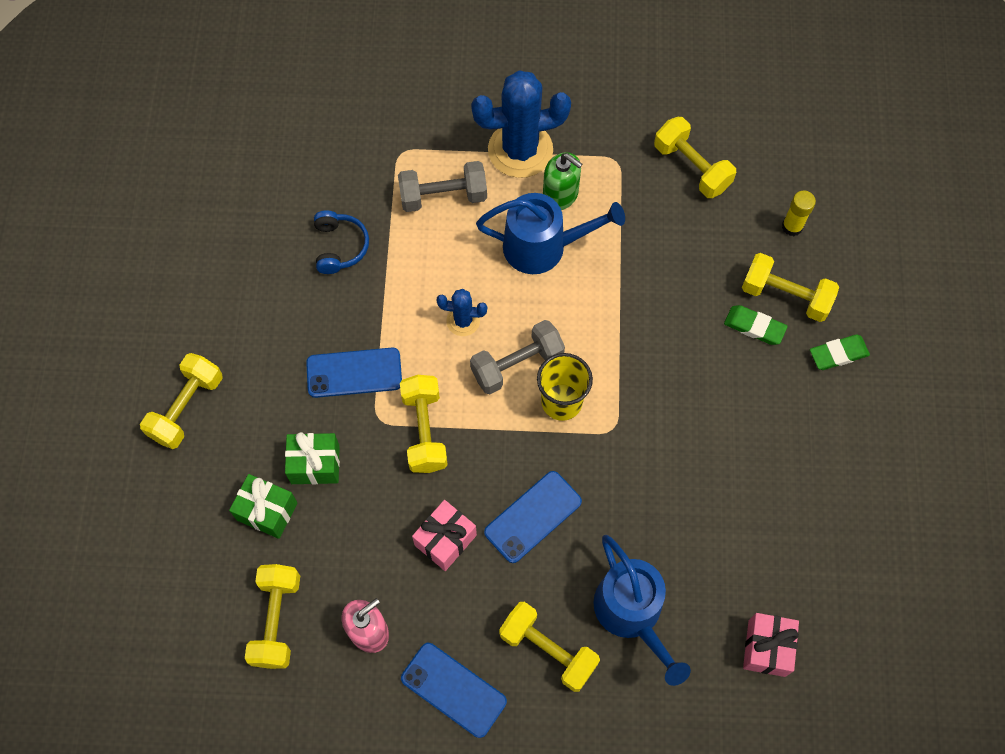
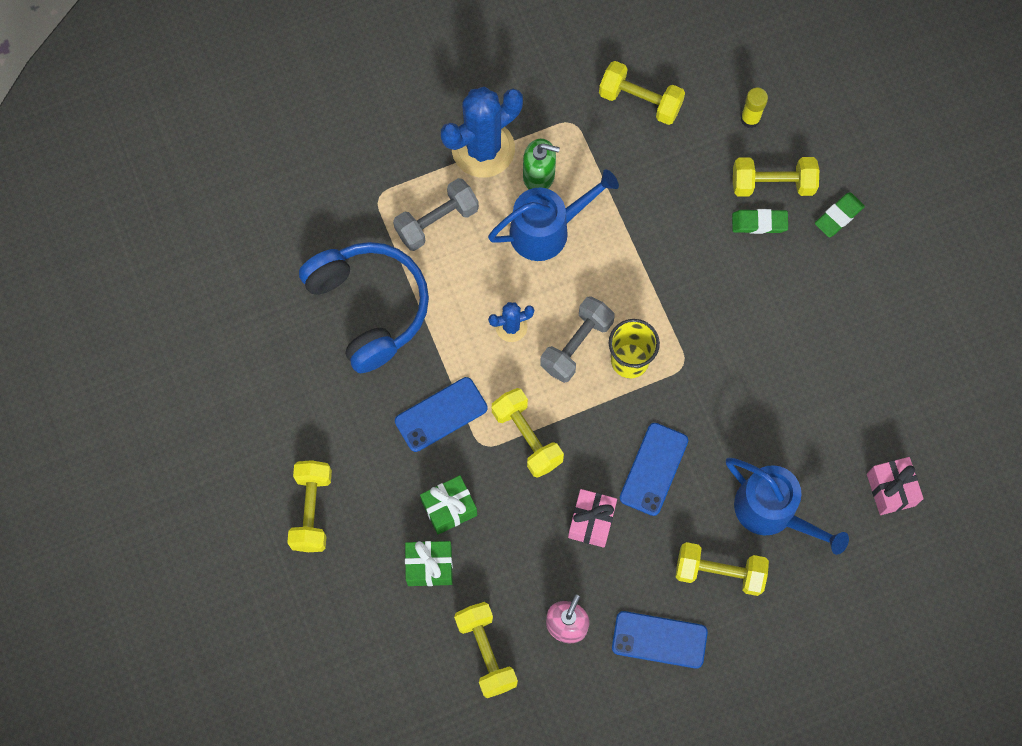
camera: 25 degrees left, 5 degrees up
blue headphones [314,210,369,274] -> blue headphones [299,242,429,373], size x2.07

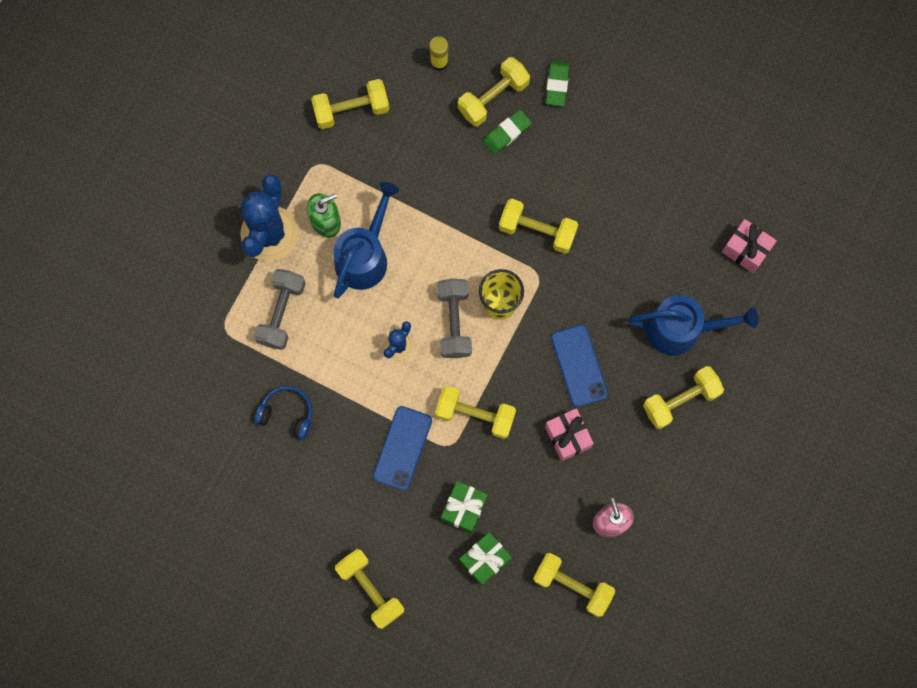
camera: 40 degrees left, 5 degrees up
blue headphones [299,242,429,373] -> blue headphones [254,386,312,440], size x0.48
blue phone [612,611,708,669] -> none
none -> yellow dumbbell [499,199,578,254]

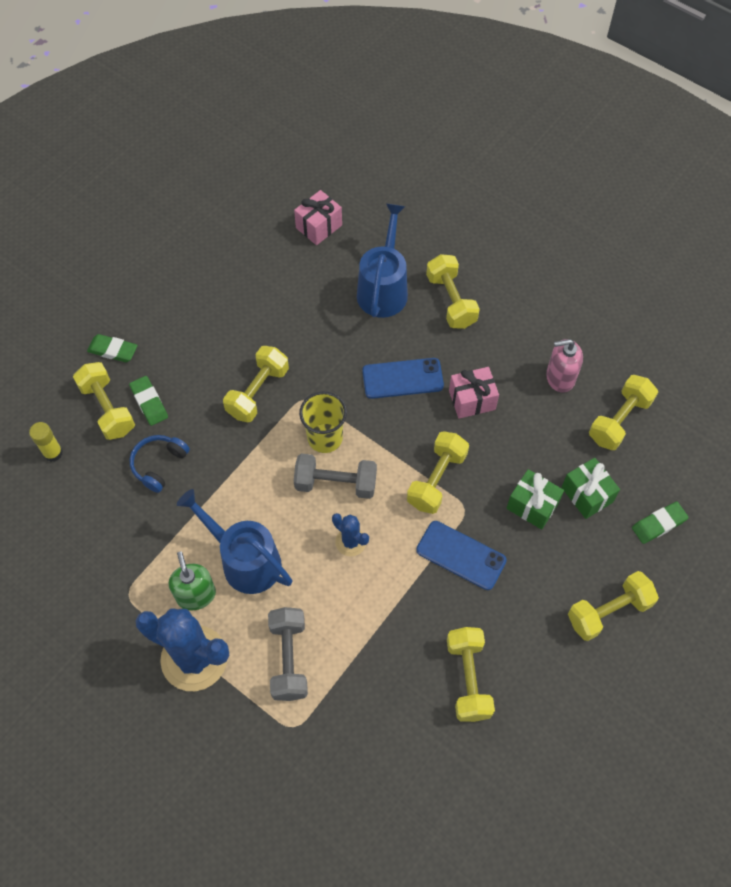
camera: 80 degrees left, 15 degrees down
grey dumbbell [254,269,306,350] -> grey dumbbell turned 60 degrees clockwise [268,607,308,701]
blue headphones [254,386,312,440] -> blue headphones moved to [130,435,190,493]
yellow dumbbell [311,79,389,129] -> yellow dumbbell moved to [447,627,495,722]
none -> green eraser [632,502,689,544]

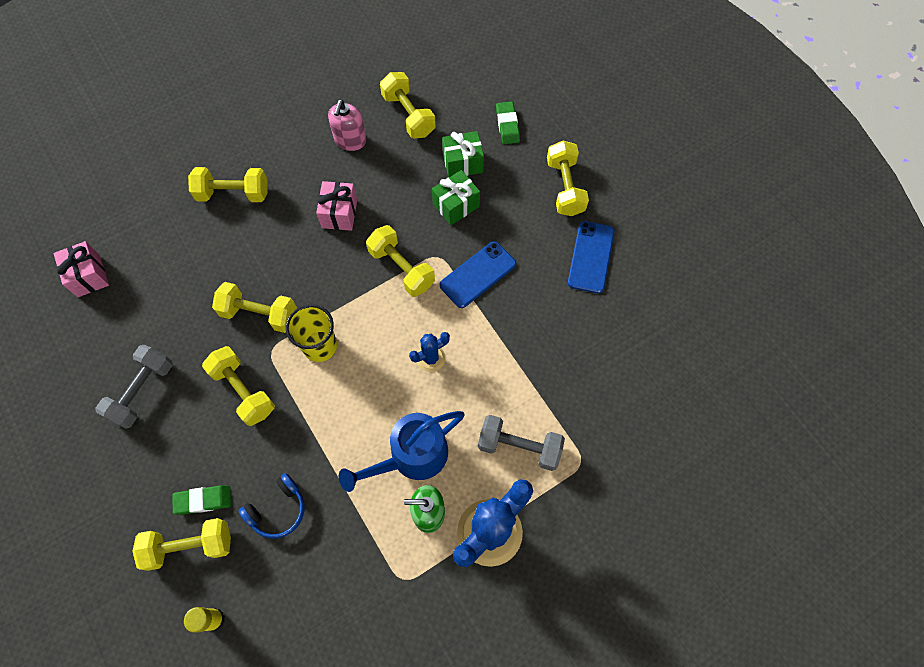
camera: 70 degrees left, 5 degrees up
green eraser [87,334,138,362] -> none
blue headphones [130,435,190,493] -> blue headphones turned 90 degrees counterclockwise [239,473,305,539]
grey dumbbell [294,453,377,499] -> grey dumbbell moved to [95,345,173,429]
blue watering can [357,203,408,318] -> none
blue phone [362,358,444,399] -> blue phone moved to [568,221,614,294]
yellow dumbbell [447,627,495,722] -> yellow dumbbell moved to [212,282,297,333]

